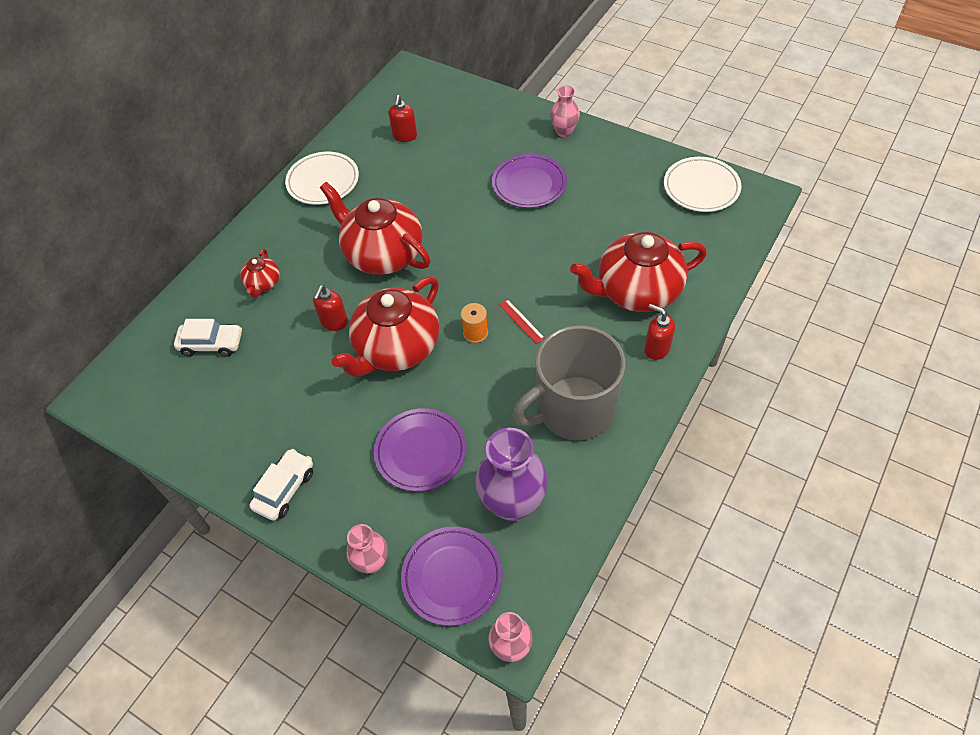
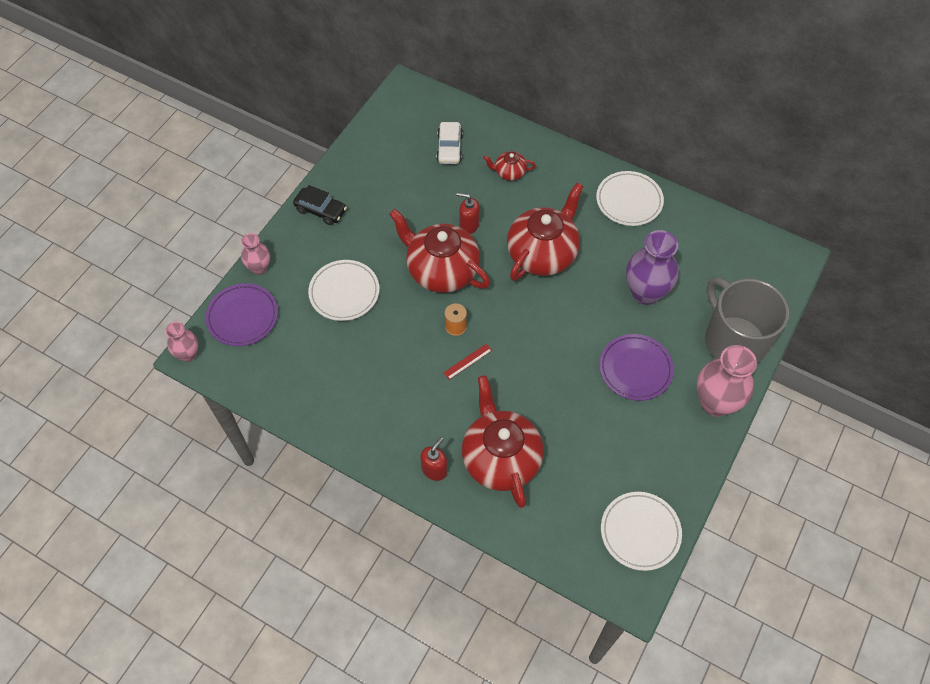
camera: 85 degrees right, 5 degrees up
white car [249,449,313,521] -> black car [293,185,347,225]
purple plate [374,408,466,492] -> white plate [308,260,380,321]
red soap dispenser [389,95,417,142] -> none
purple vase [476,428,548,521] -> purple vase moved to [626,230,679,305]
grey mug [513,325,626,440] -> grey mug moved to [705,277,789,364]
pink vase [550,85,580,137] -> pink vase [697,345,757,417], size x1.77

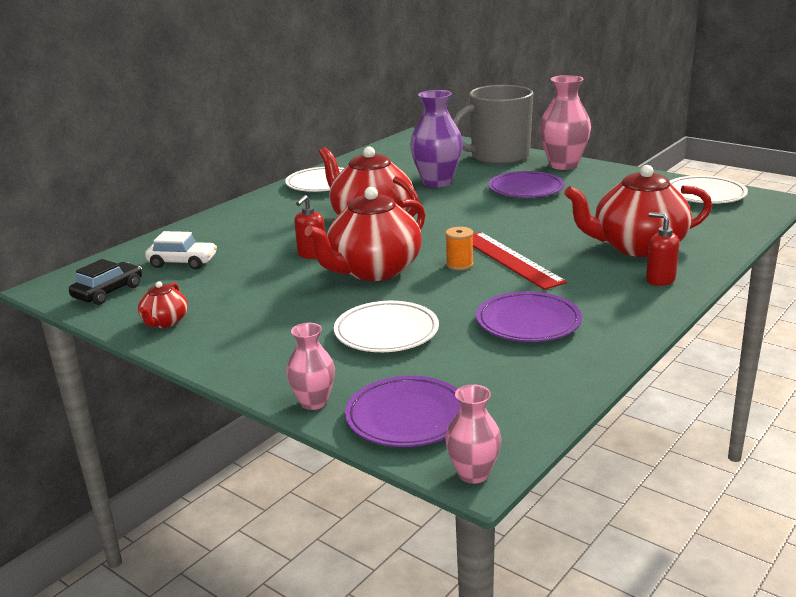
camera: 80 degrees left, 35 degrees down
black car [293,185,347,225] -> black car moved to [69,259,142,305]
red ruler [443,344,492,380] -> red ruler [473,232,567,290], size x2.21
red teapot [483,151,536,181] -> red teapot moved to [138,281,188,328]
none -> purple plate [476,291,582,342]

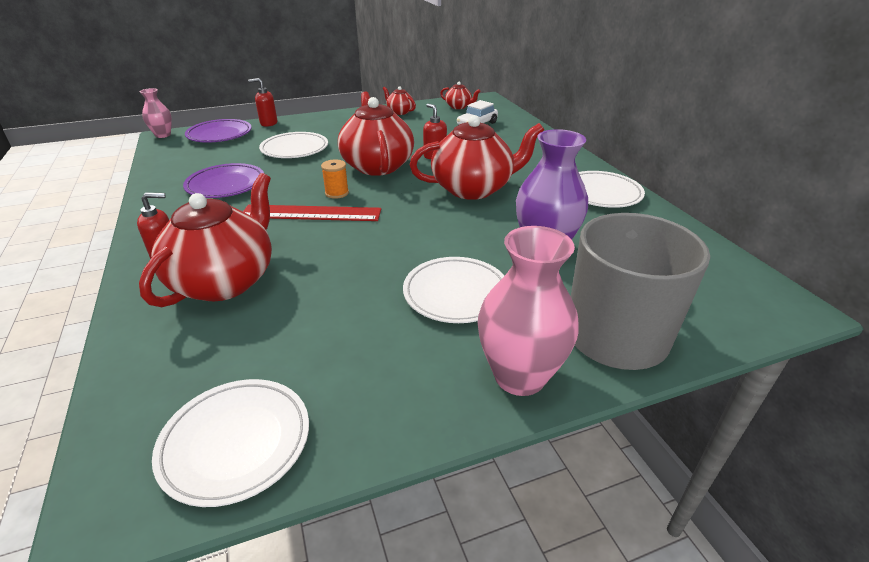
camera: 120 degrees right, 10 degrees up
black car [69,259,142,305] -> red teapot [440,82,481,109]
pink vase [286,323,335,410] -> red soap dispenser [248,78,278,127]
purple plate [488,171,565,198] -> white plate [403,257,504,323]

